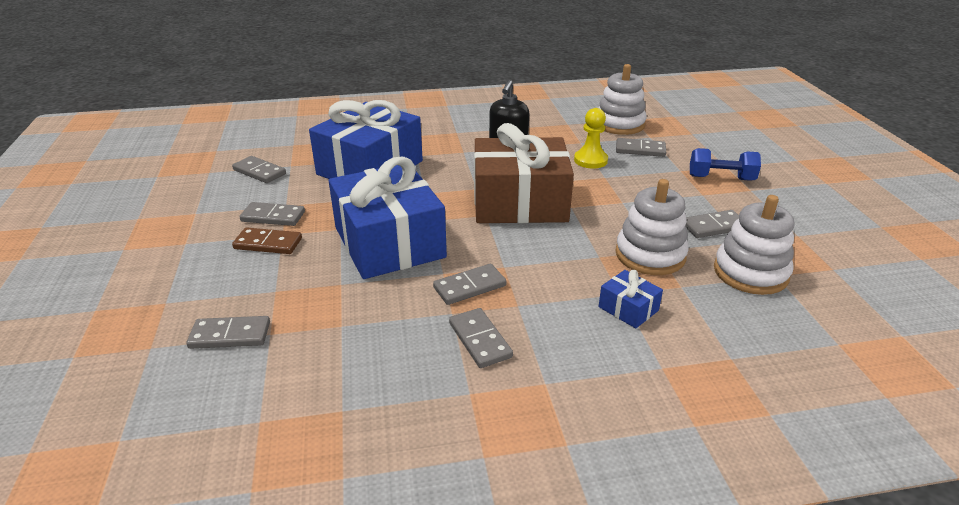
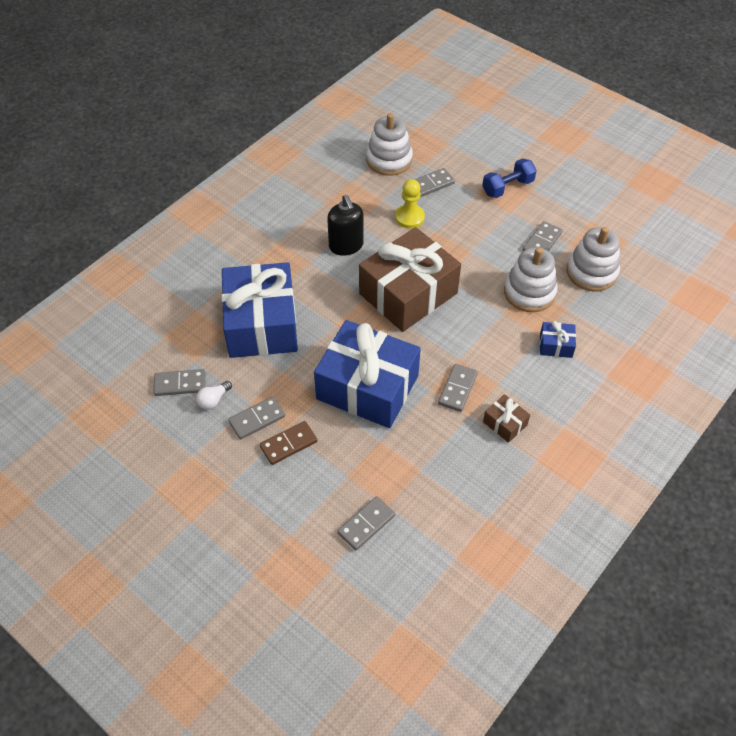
camera: 40 degrees left, 20 degrees up
grey domino [449,308,513,368] -> brown gift [483,394,530,443]
none -> white light bulb [196,381,232,410]

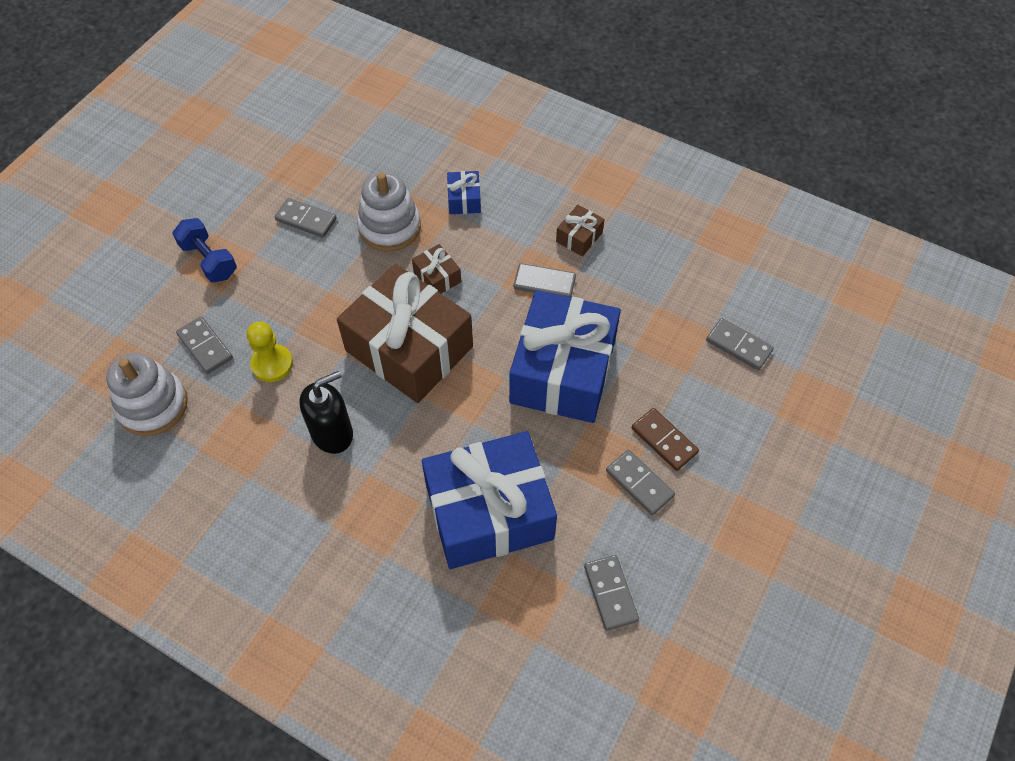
camera: 100 degrees left, 5 degrees up
white light bulb [196,381,232,410] -> none
white stacking toy [567,227,620,291] -> none
none -> brown gift [412,244,461,294]

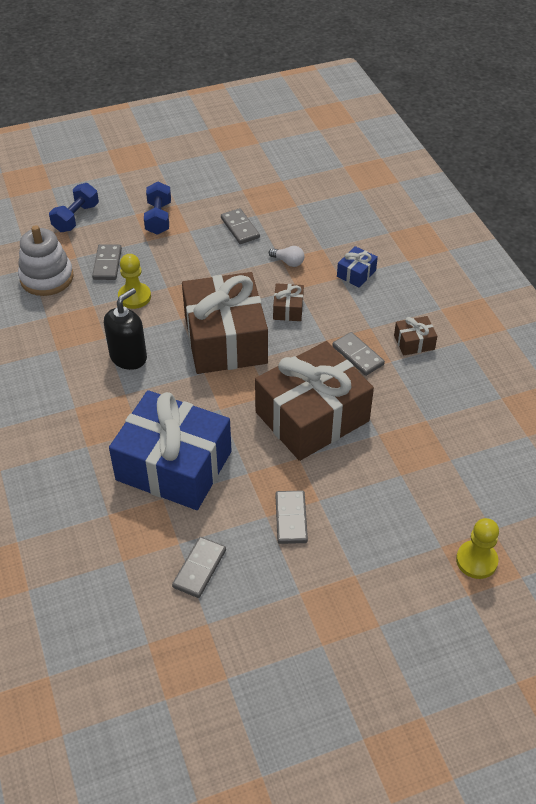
camera: 40 degrees right, 10 degrees down
black soap dispenser [300,371,353,454] -> black soap dispenser turned 60 degrees counterclockwise [104,288,147,370]
white stacking toy [357,172,421,252] -> white light bulb [269,246,305,267]
blue gift [509,290,621,423] -> brown gift [255,341,374,461]
brown domino [632,408,699,471] -> none
grey domino [706,318,774,370] -> none
none -> blue dumbbell [49,183,99,232]
none -> yellow pawn [456,518,499,579]

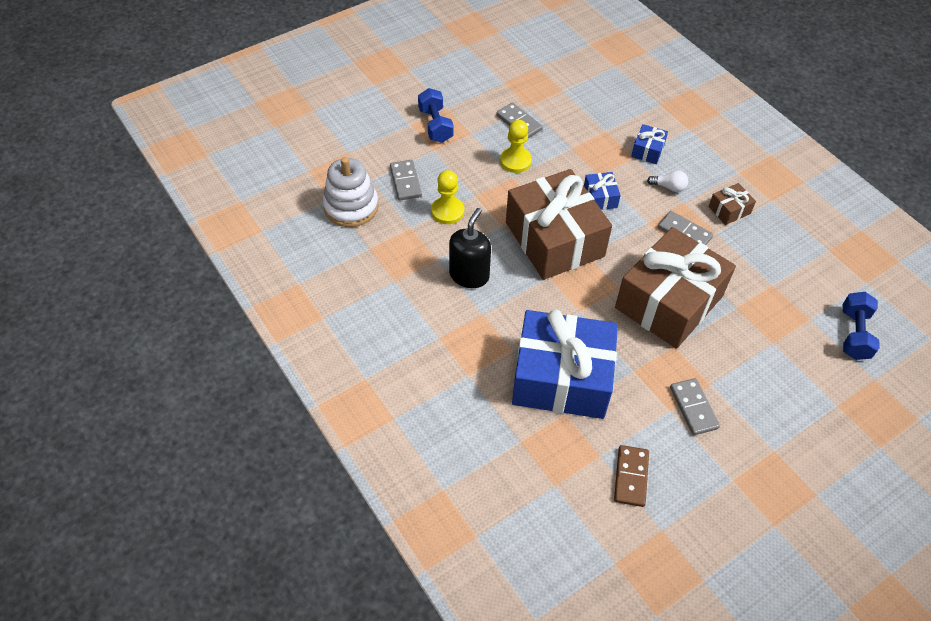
camera: 15 degrees left, 5 degrees up
blue dumbbell [49,183,99,232] -> blue dumbbell moved to [843,292,880,360]
grey domino [172,537,226,598] -> brown domino [614,445,649,507]
white light bulb [269,246,305,267] -> white light bulb moved to [647,170,688,192]
brown gift [273,283,304,321] -> blue gift [584,172,621,210]
yellow pawn [456,518,499,579] -> yellow pawn moved to [500,120,532,173]

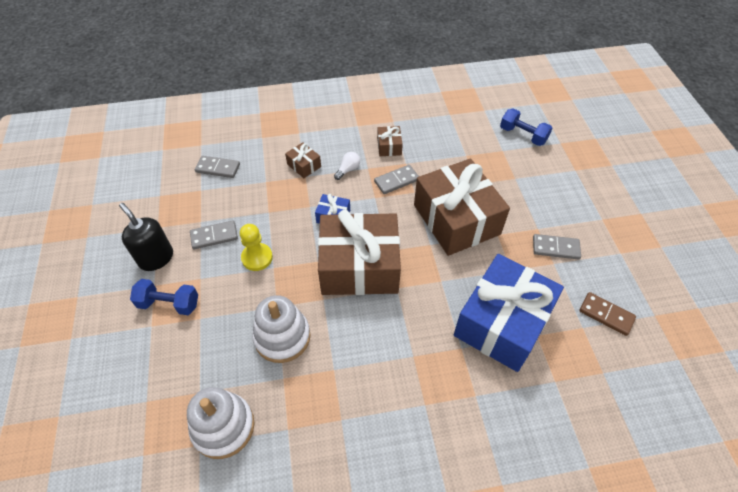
camera: 65 degrees left, 0 degrees up
grey domino [390,160,422,200] -> grey domino moved to [195,156,240,178]
yellow pawn [431,170,464,224] -> white stacking toy [252,295,310,363]
black soap dispenser [449,208,491,288] -> black soap dispenser moved to [119,203,173,271]
blue gift [631,124,668,164] -> brown gift [285,142,321,178]

